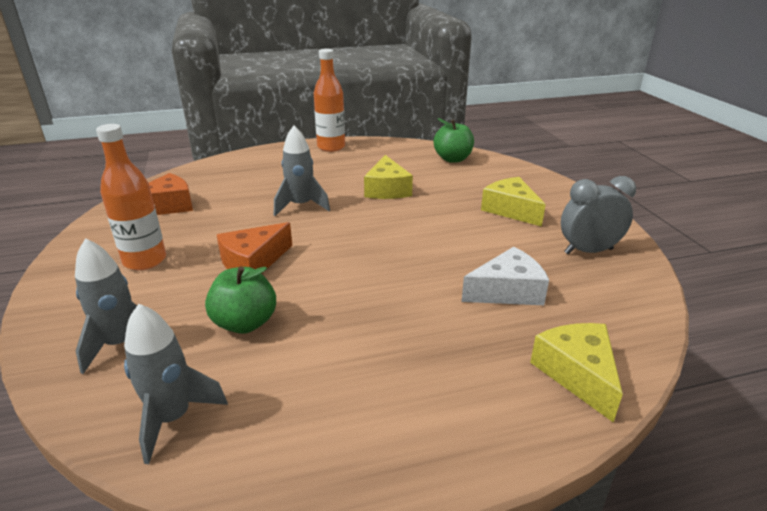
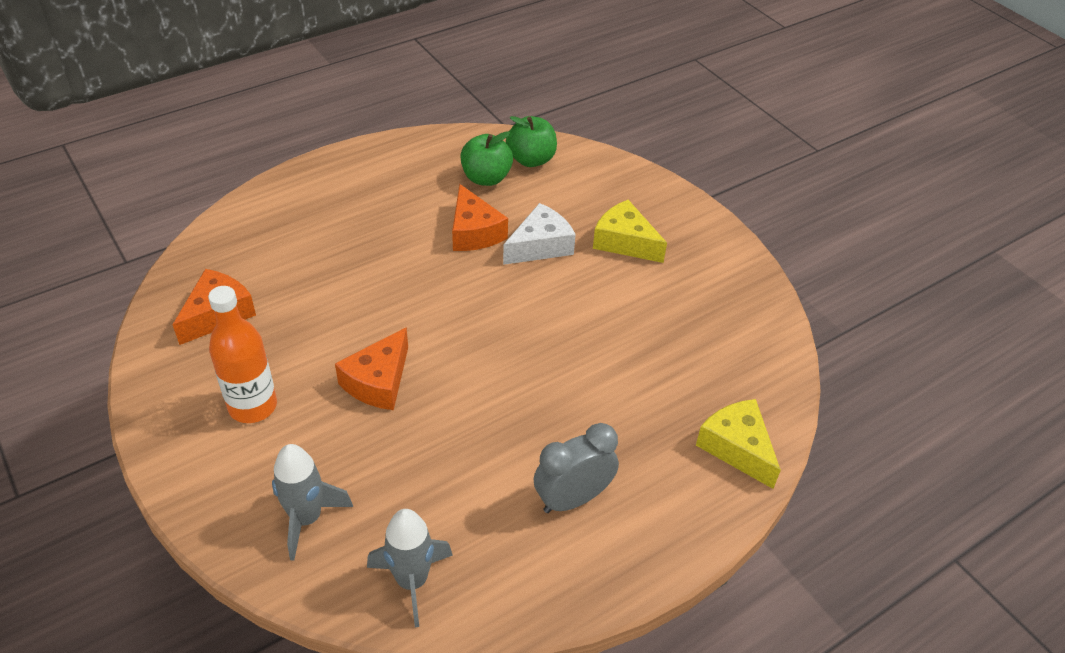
camera: 20 degrees left, 15 degrees up
green apple [205,267,276,334] -> green apple moved to [460,131,513,186]
grey rocket [274,125,330,216] -> none
orange bottle [314,49,345,152] -> none
yellow cheese [364,155,413,199] -> orange cheese [452,184,508,251]
white cheese [462,247,549,305] -> white cheese moved to [503,203,576,265]
grey clock [561,176,636,254] -> grey clock moved to [534,423,619,513]

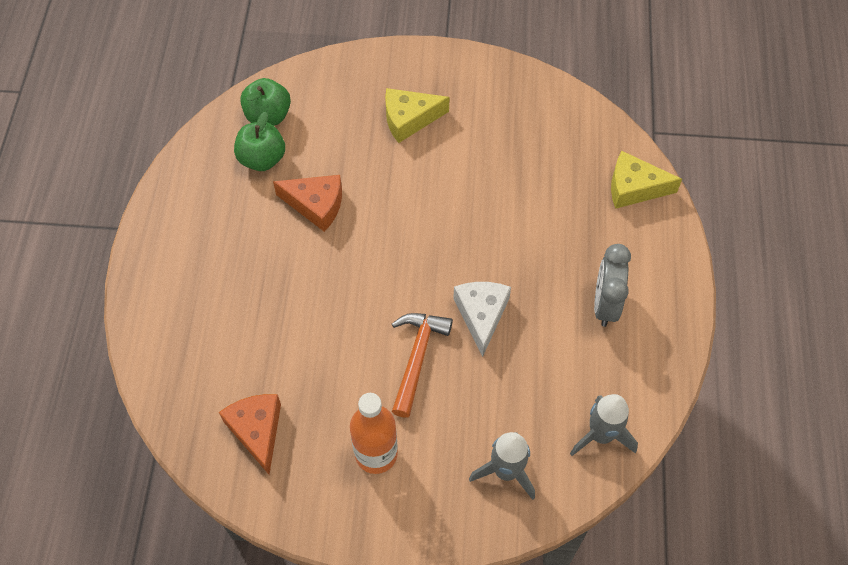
camera: 50 degrees left, 15 degrees up
orange cheese [335,327,408,410] -> orange hammer [392,313,453,418]
white cheese [503,203,576,265] -> white cheese moved to [453,282,511,357]

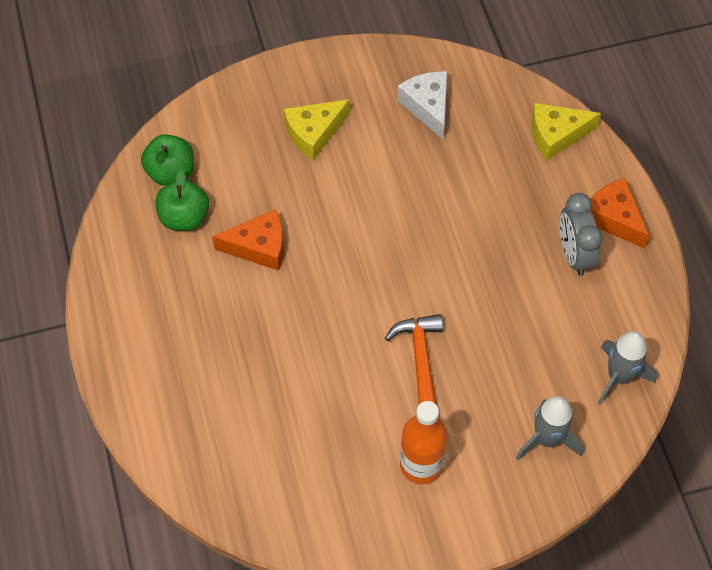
camera: 20 degrees left, 0 degrees up
orange cheese [219,394,281,474] -> orange cheese moved to [590,178,649,249]
white cheese [453,282,511,357] -> white cheese moved to [397,71,447,139]

